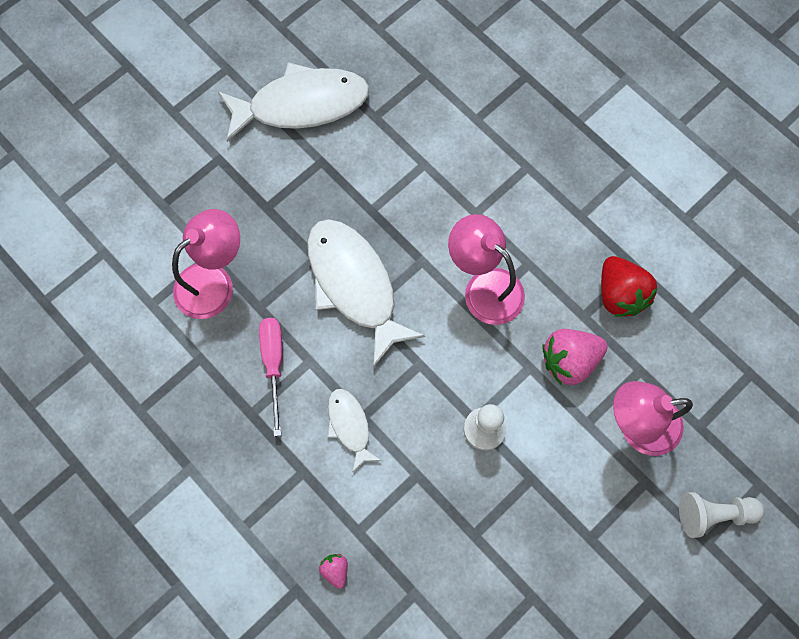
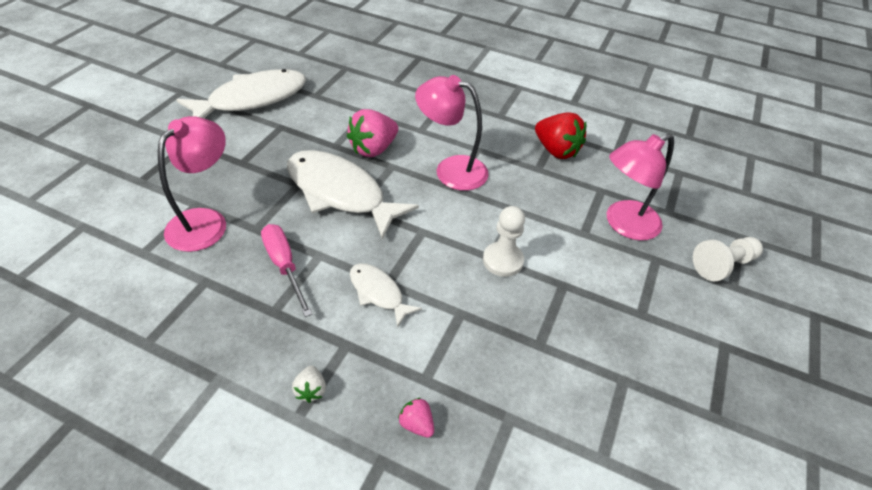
camera: 25 degrees left, 25 degrees down
pink strawberry [542,329,608,385] -> pink strawberry moved to [347,109,398,157]
none -> white strawberry [292,366,326,403]

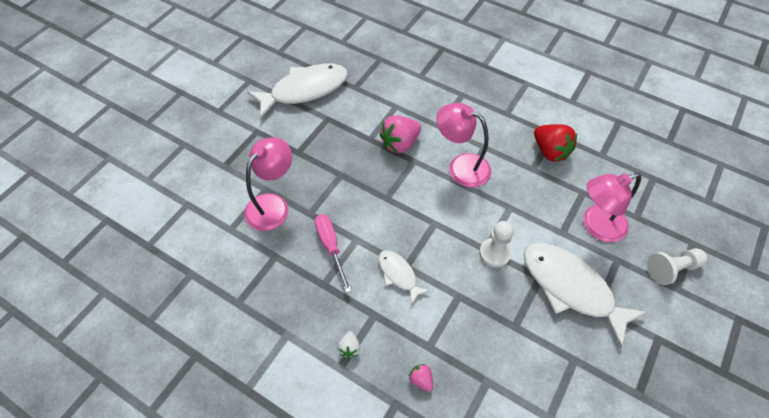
camera: 10 degrees right, 10 degrees up
white fish [287,150,419,240] -> white fish moved to [524,243,647,348]

